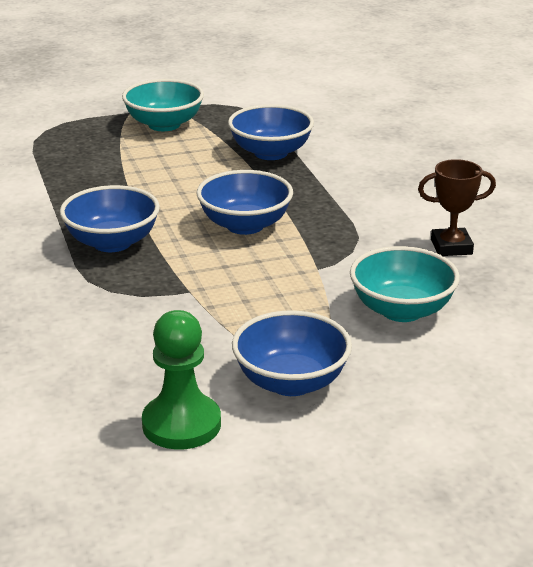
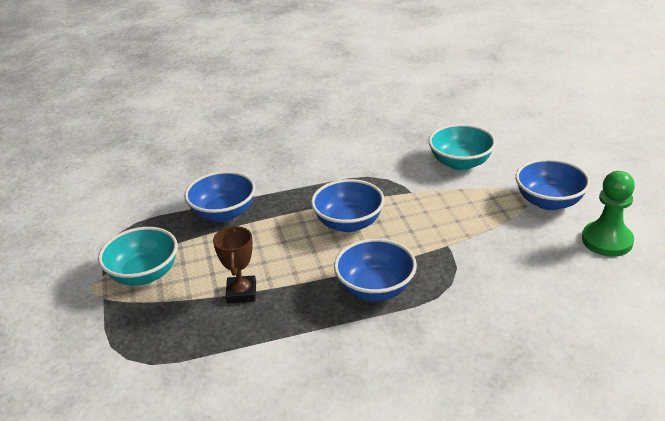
camera: 85 degrees left, 5 degrees up
brown trophy [418,159,496,256] -> brown trophy moved to [213,226,256,304]

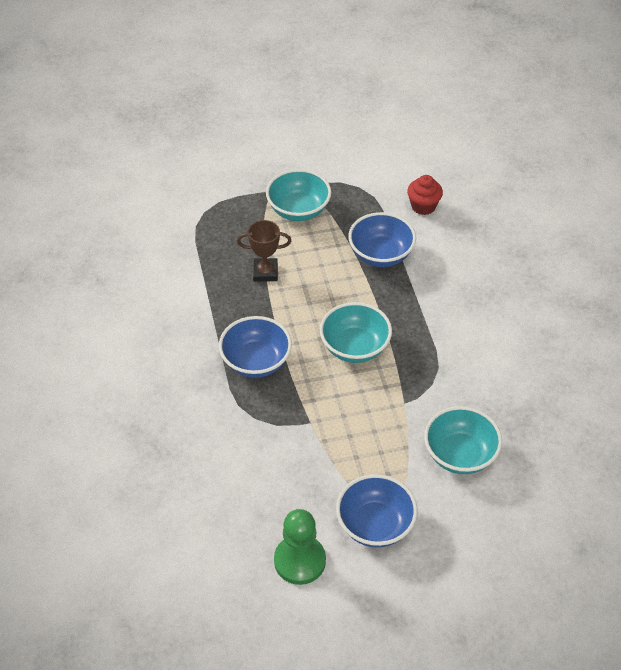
camera: 90 degrees right, 15 degrees up
blue bowl [311,179,385,232] -> turquoise bowl [320,302,392,363]
none -> red cupcake [407,175,443,215]

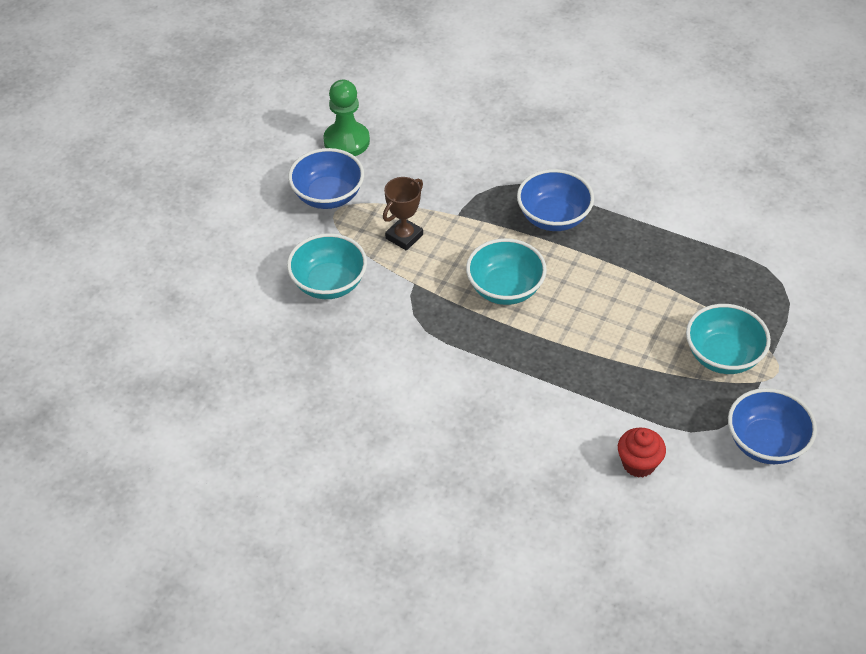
camera: 130 degrees right, 0 degrees up
brown trophy [237,220,291,282] -> brown trophy moved to [383,177,423,251]
blue bowl [348,212,416,267] -> blue bowl moved to [728,388,817,464]

